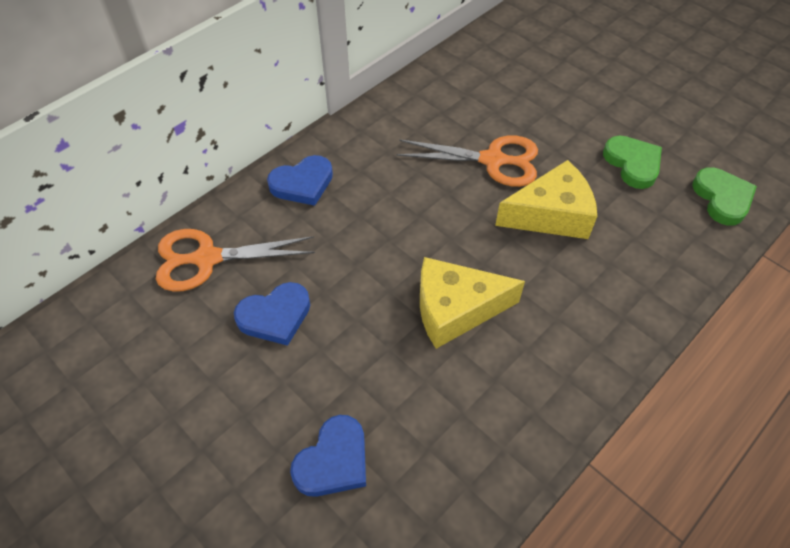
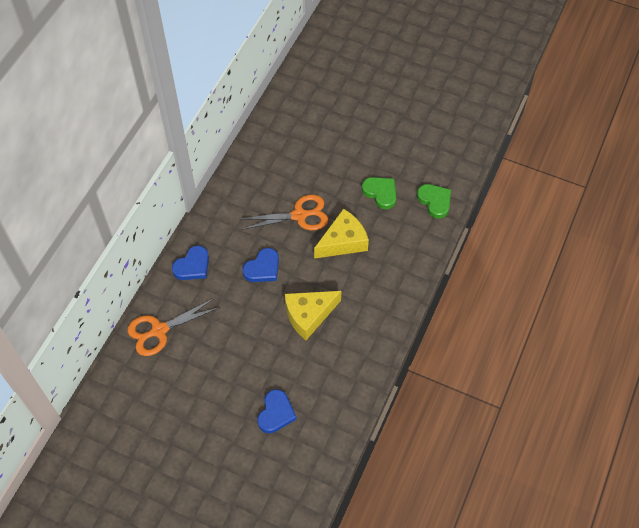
camera: 20 degrees left, 5 degrees up
blue heart [234,282,310,346] -> blue heart moved to [242,248,279,282]

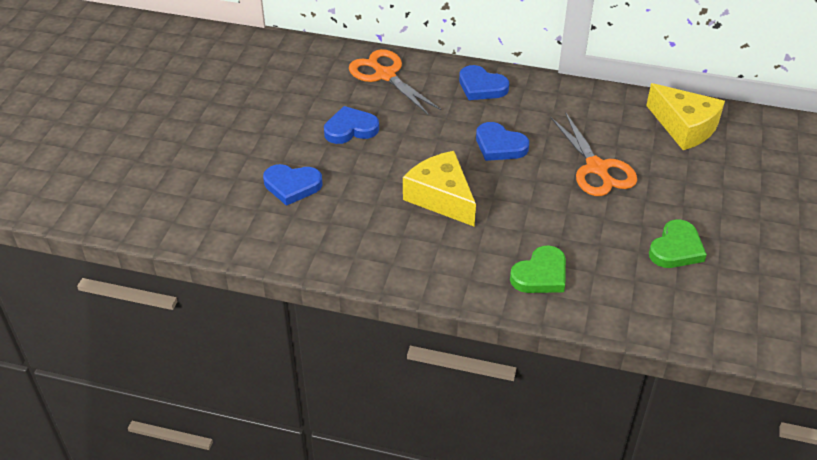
camera: 80 degrees right, 15 degrees down
yellow cheese [314,209,369,259] -> yellow cheese moved to [646,83,725,150]
green heart [417,184,451,219] -> green heart moved to [510,245,566,293]
none -> blue heart [324,106,379,144]

